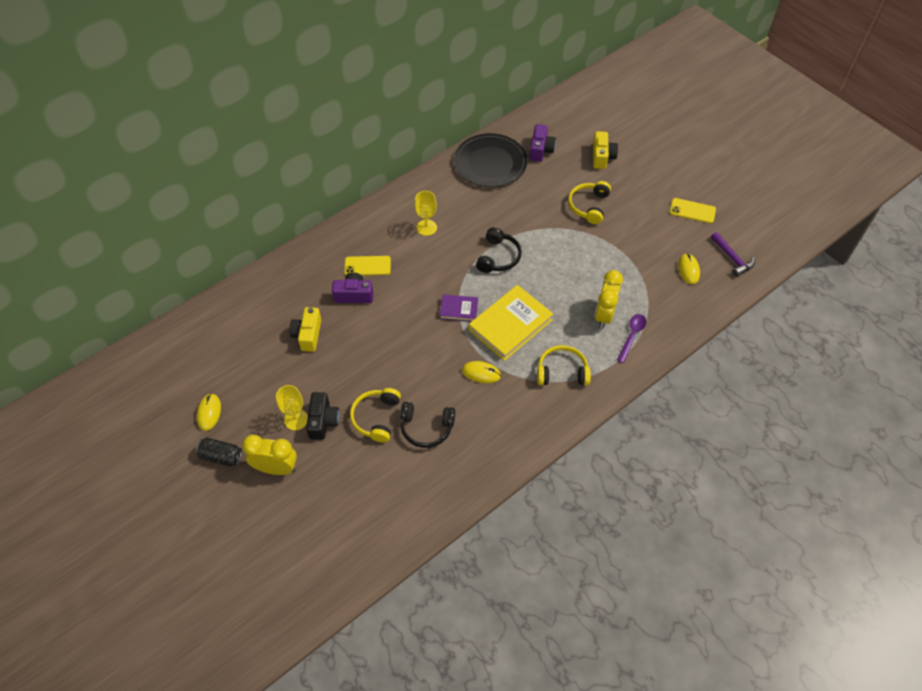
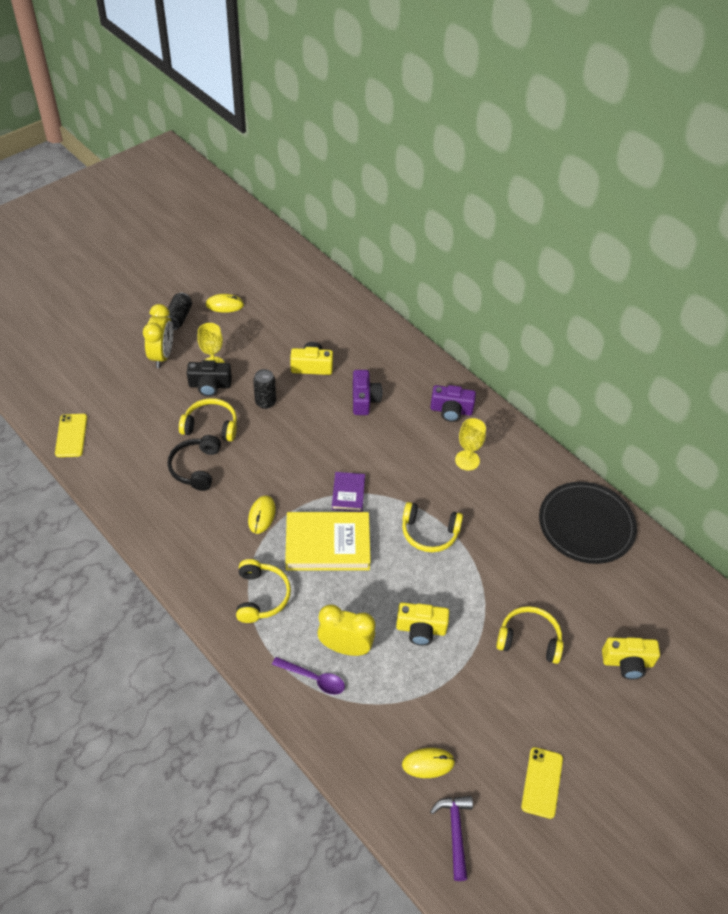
camera: 85 degrees right, 5 degrees down
yellow phone [344,256,391,276] -> yellow phone moved to [55,414,87,457]
yellow book [469,285,553,361] -> yellow book turned 45 degrees counterclockwise [285,512,371,571]
black headphones [476,227,522,273] -> yellow headphones [402,502,463,552]
purple camera [530,124,556,162] -> purple camera moved to [430,385,476,422]
purple hammer [711,232,755,277] -> purple hammer turned 120 degrees clockwise [430,796,473,881]
none -> black can [253,369,276,409]
none -> yellow camera [396,602,449,646]

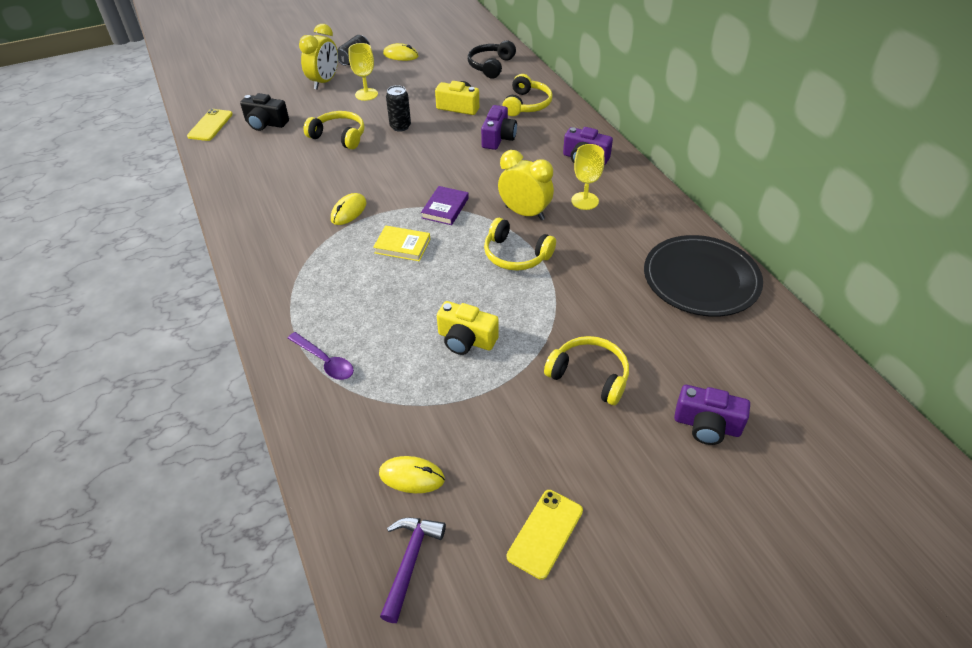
camera: 20 degrees right, 5 degrees down
black headphones [167,435,221,491] -> black headphones moved to [468,41,516,79]
black camera [187,360,232,396] -> black camera moved to [240,93,289,131]
yellow headphones [236,559,291,623] -> yellow headphones moved to [502,74,553,116]
yellow book [285,512,371,571] -> yellow book [373,226,430,261], size x0.53
yellow clock [317,604,375,656] -> yellow clock moved to [498,150,554,220]
yellow camera [602,637,660,679] -> purple camera [674,385,750,445]

